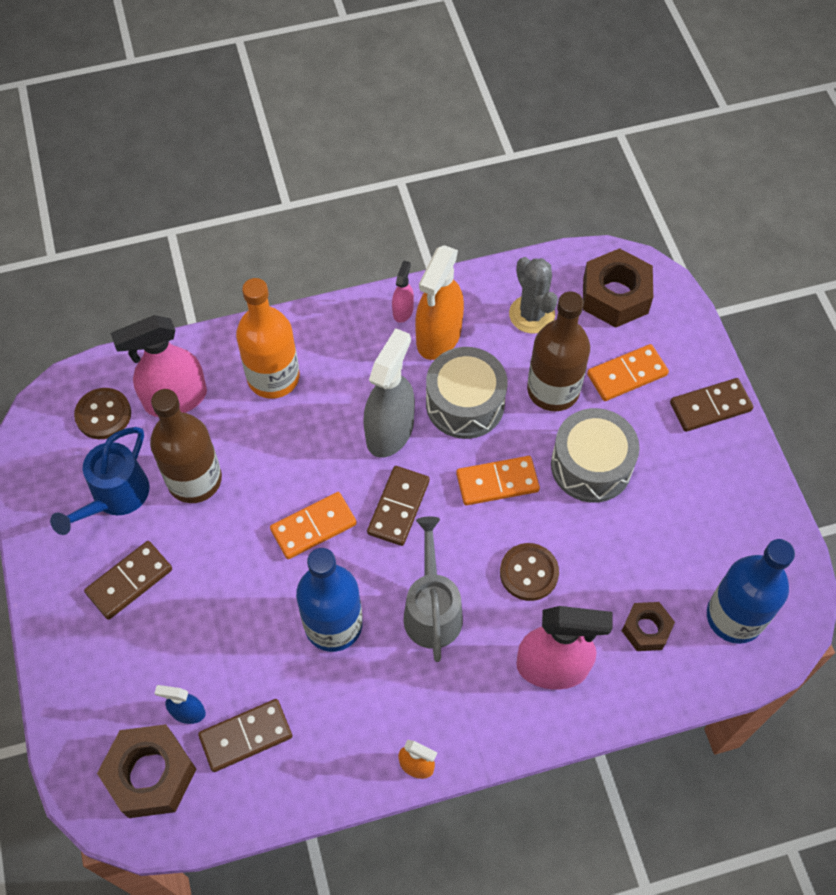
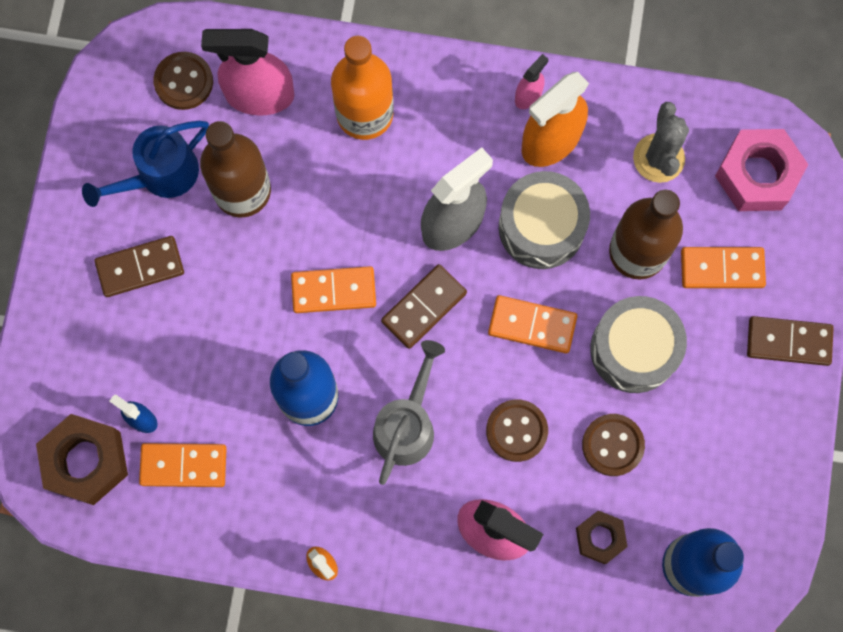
camera: 25 degrees right, 15 degrees up
brown domino [198,699,292,772] -> orange domino [139,443,227,487]
brown nut [583,248,653,328] -> pink nut [715,129,808,211]
none -> brown button [582,414,645,476]

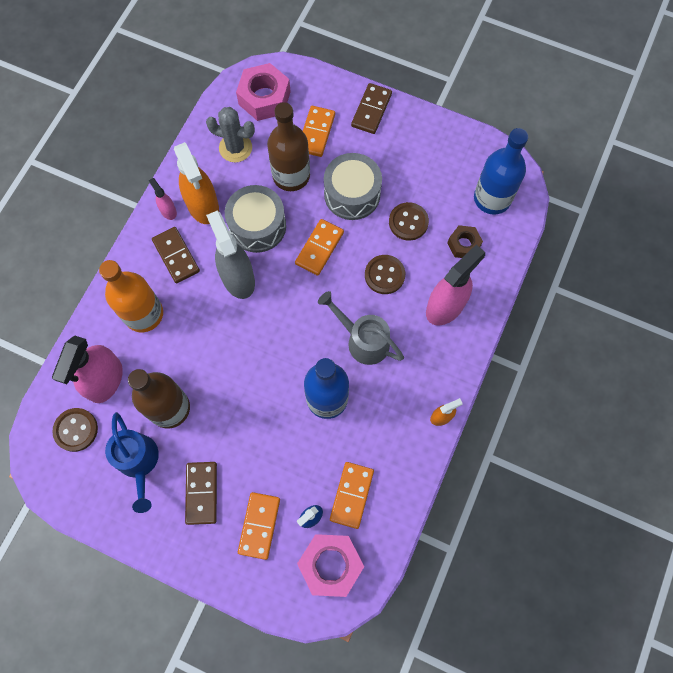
camera: 75 degrees left, 5 degrees down
brown nut [36,414,128,505] -> pink nut [297,534,364,597]
orange domino [291,266,376,313] -> orange domino moved to [238,492,280,560]
brown domino [381,264,467,349] -> brown domino moved to [152,227,200,284]

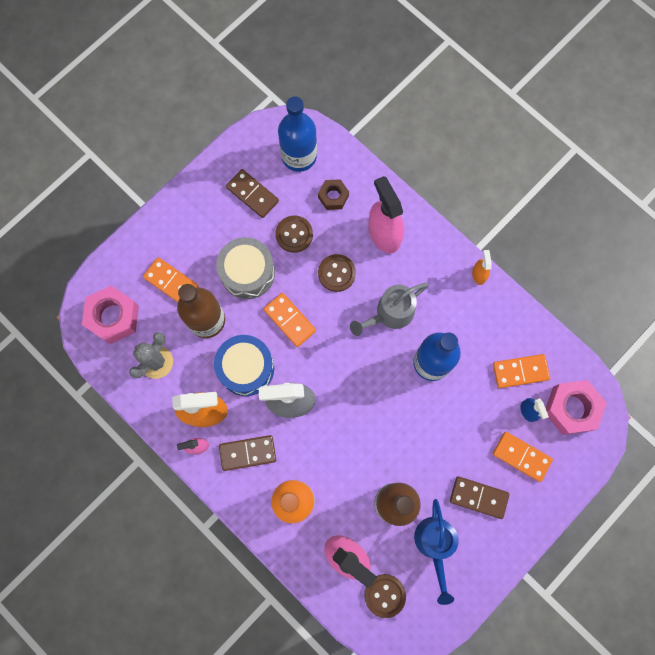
camera: 70 degrees left, 5 degrees up
blue watering can [105,412,159,513] -> blue watering can turned 90 degrees clockwise [414,499,459,605]
grey drum [225,185,286,253] -> blue drum [214,335,274,396]
orange domino [330,462,374,529] -> orange domino turned 45 degrees counterclockwise [493,354,550,388]
brown domino [351,83,392,134] -> brown domino moved to [226,169,279,218]

